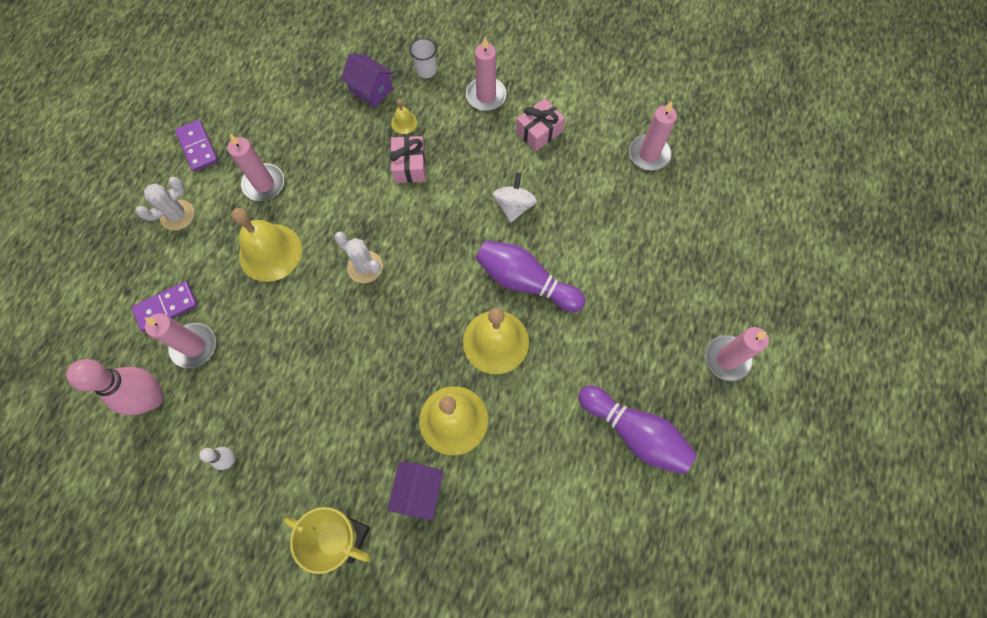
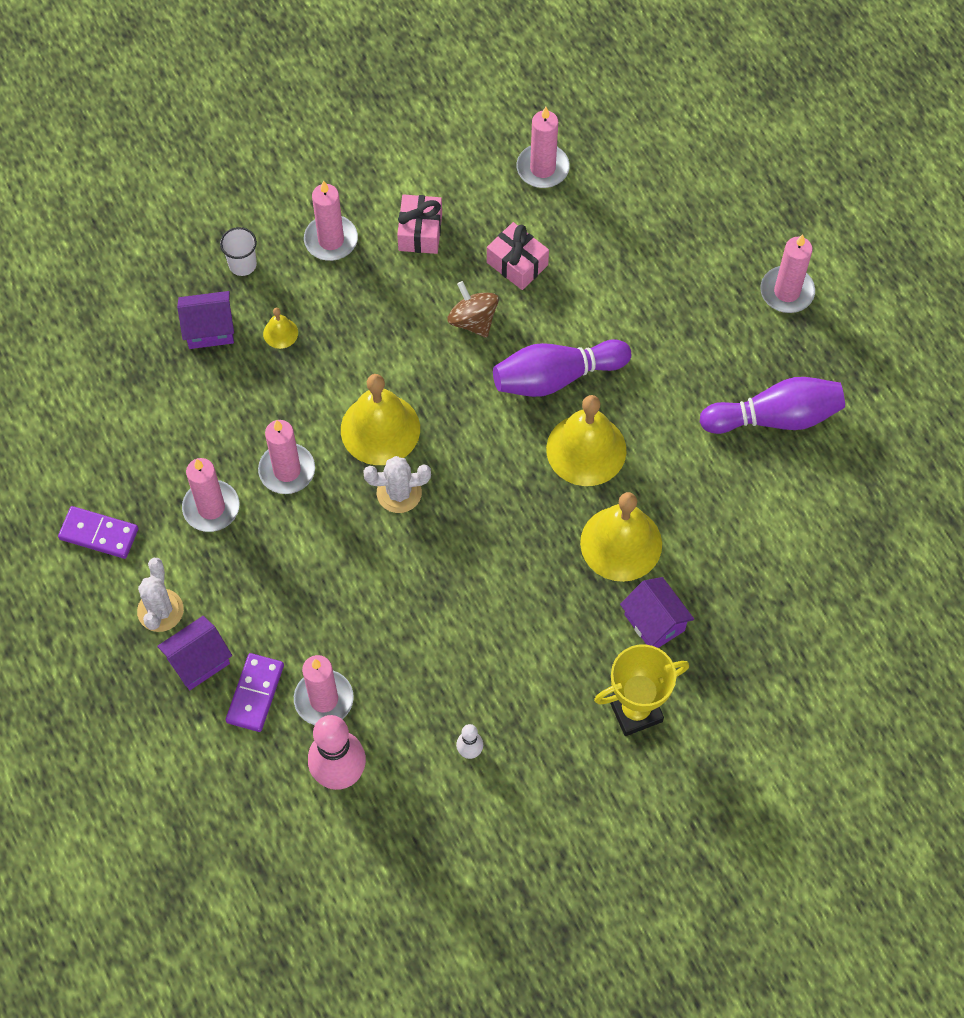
camera: 45 degrees left, 5 degrees down
yellow bell [232,208,302,282] -> yellow bell moved to [341,374,420,465]
pink gift [390,136,426,183] -> pink gift moved to [487,222,549,290]
white spinning top [493,173,537,223] -> brown spinning top [447,281,499,338]
none -> purple house [157,616,232,690]
none -> pink candle [258,420,315,494]

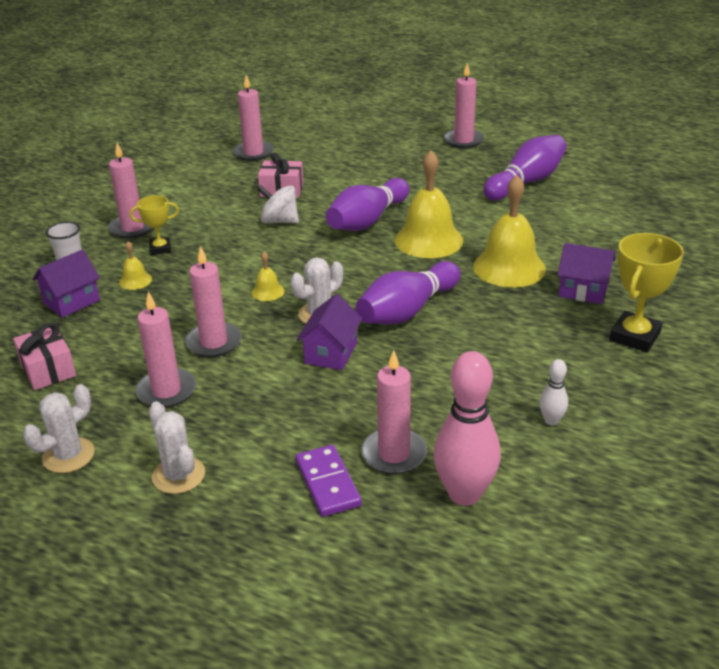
camera: 35 degrees left, 30 degrees down
purple domino [58,506,138,559] -> white cactus [23,384,95,473]
purple house [157,616,232,690] -> purple house moved to [296,294,362,370]
yellow bell [341,374,420,465] -> yellow bell [251,252,285,301], size x0.45
pink gift [397,194,442,254] -> pink gift moved to [13,322,76,390]
brown spinning top [447,281,499,338] -> white spinning top [257,185,299,223]
none -> yellow trophy [130,195,179,255]
none -> purple bowling pin [356,261,461,324]

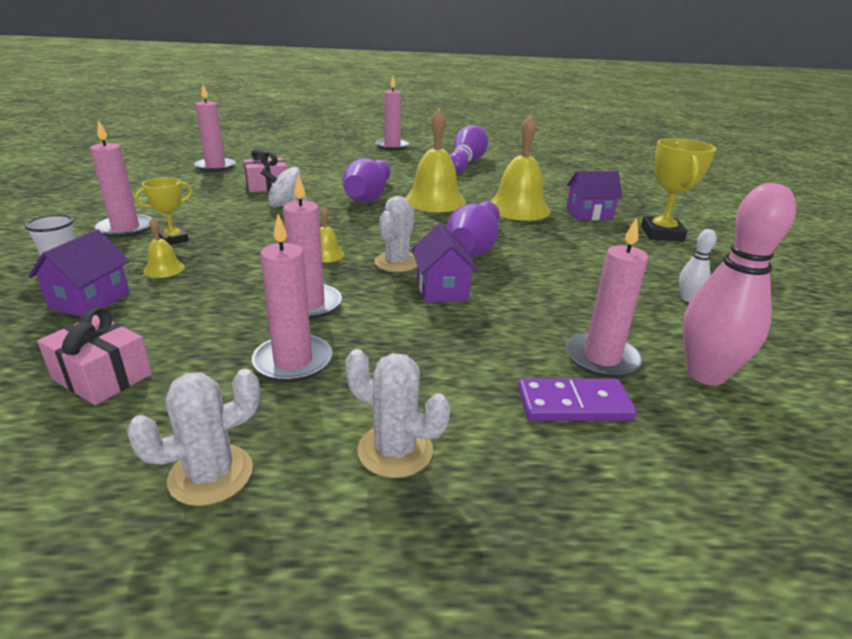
camera: 30 degrees left, 5 degrees down
white cactus [23,384,95,473] -> white cactus turned 45 degrees clockwise [127,369,260,506]
purple domino [295,445,362,517] -> purple domino turned 45 degrees counterclockwise [518,379,637,421]

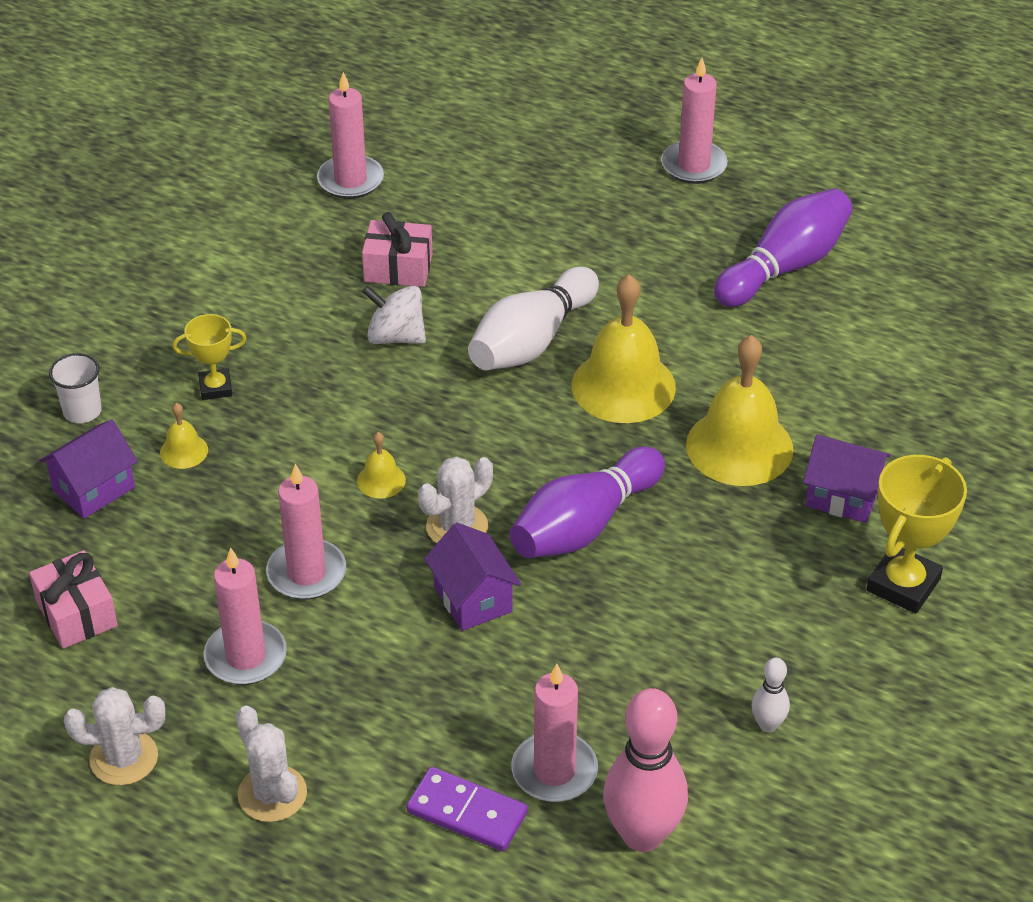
camera: 30 degrees right, 15 degrees up
pink candle [90,120,152,238] -> none
purple bowling pin [343,158,391,202] -> white bowling pin [468,267,599,370]
purple house [412,223,479,303] -> purple house turned 45 degrees counterclockwise [424,523,521,631]

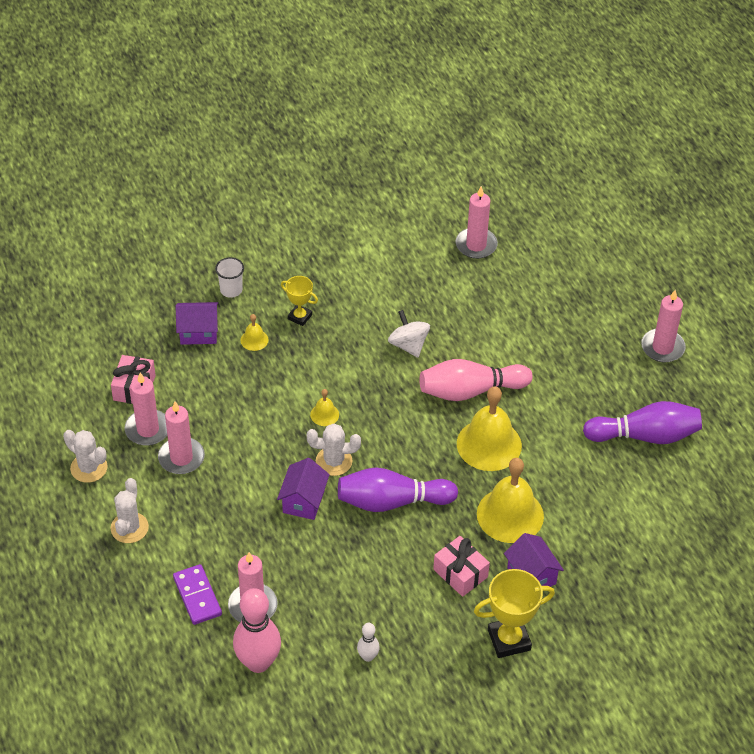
camera: 40 degrees right, 5 degrees up
pink candle [266,464,346,600] -> pink candle moved to [124,373,167,446]
pink gift [362,212,433,287] -> pink gift moved to [433,536,490,597]
white bowling pin [468,267,599,370] -> pink bowling pin [420,359,533,401]

